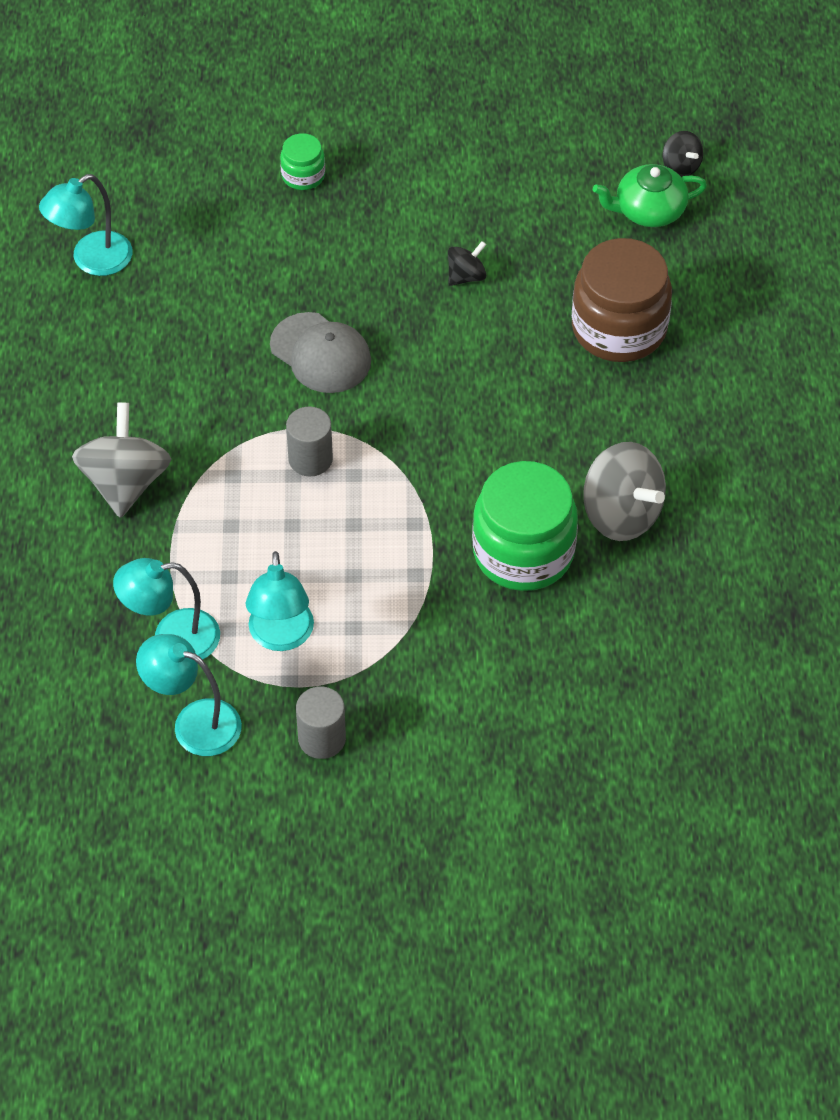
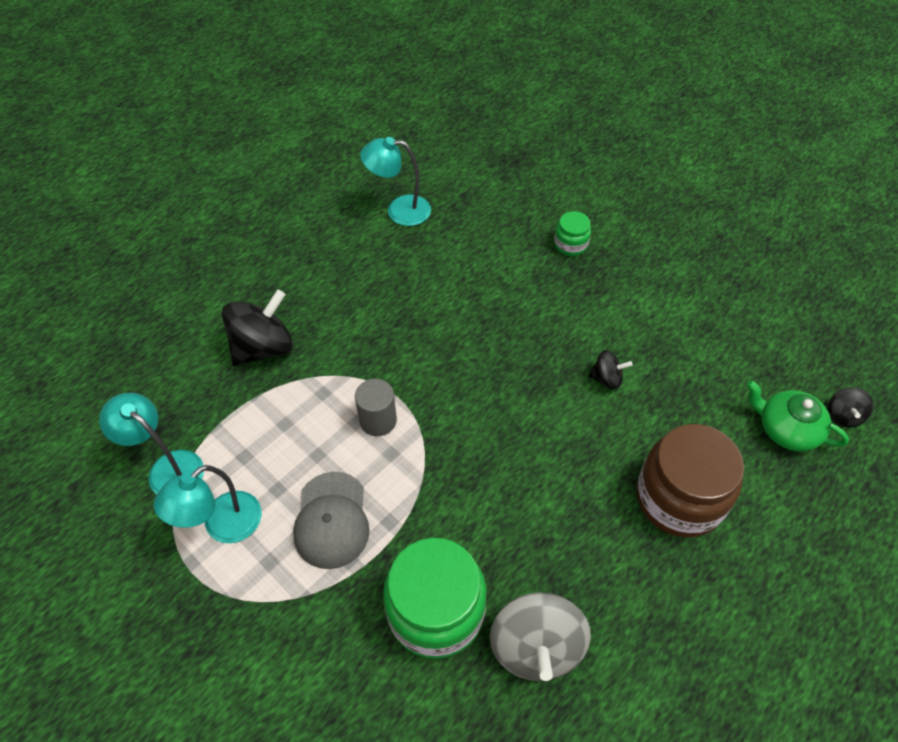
camera: 45 degrees right, 0 degrees up
grey spinning top [72,402,171,518] -> black spinning top [222,289,293,366]
turquoise lamp [136,634,242,756] -> none
grey cap [270,312,371,393] -> grey cap moved to [293,472,370,569]
grey cylinder [296,686,346,759] -> none

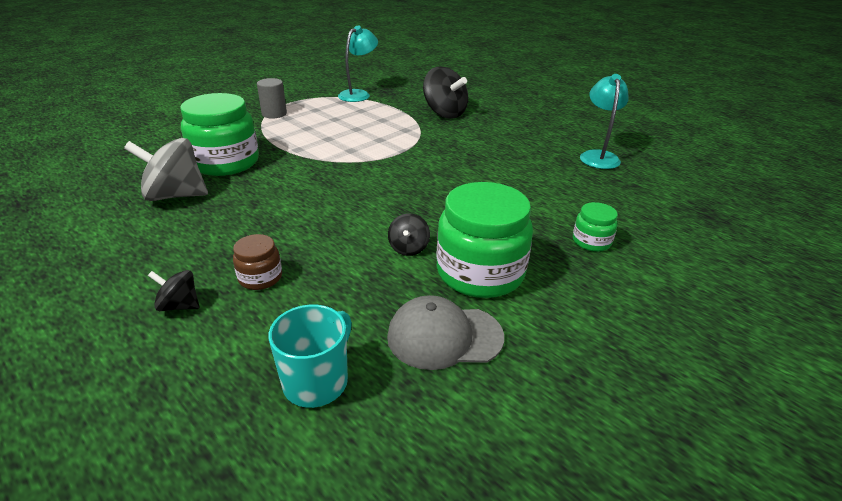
camera: 90 degrees right, 20 degrees down
turquoise lamp [154,465,262,543] -> none
grey cap [293,472,370,569] -> grey cap moved to [387,295,504,370]
grey cylinder [355,379,397,436] -> grey cylinder moved to [257,78,287,118]
brown jar [637,424,744,538] -> brown jar [233,234,282,290], size x0.48
green teapot [747,380,849,452] -> turquoise mug [268,304,352,408]
black spinning top [828,387,874,427] -> black spinning top moved to [148,270,200,311]
none -> green jar [436,182,533,298]

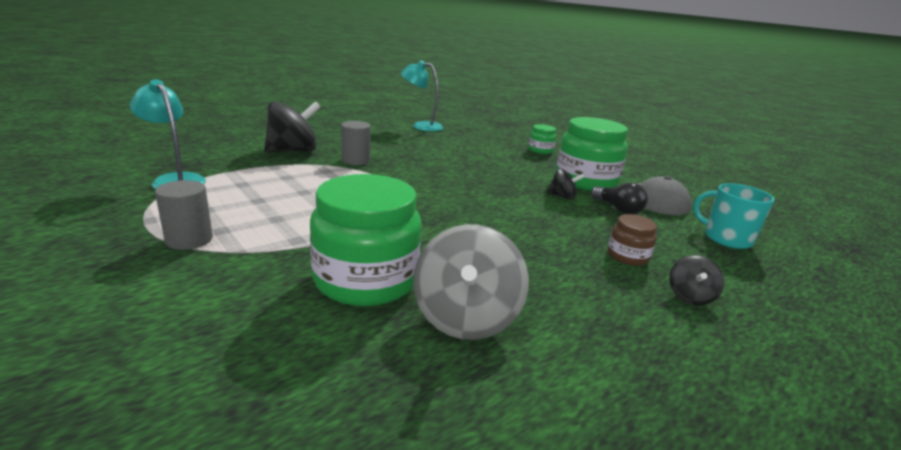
camera: 85 degrees left, 10 degrees down
none -> grey cylinder [341,121,371,165]
none -> black light bulb [591,182,648,214]

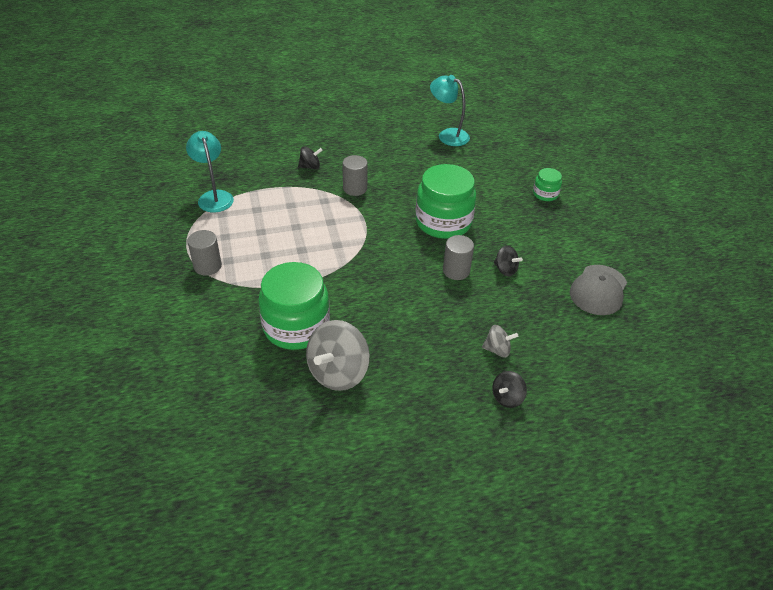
camera: 25 degrees right, 20 degrees up
black spinning top [264,101,321,152] -> black spinning top [298,147,323,169], size x0.51
green jar [556,117,628,191] -> green jar moved to [415,164,476,239]
black light bulb [591,182,648,214] -> none
brown jar [608,214,657,266] -> grey spinning top [482,325,518,358]
turquoise mug [693,183,774,249] -> none
none -> grey cylinder [443,235,474,280]

